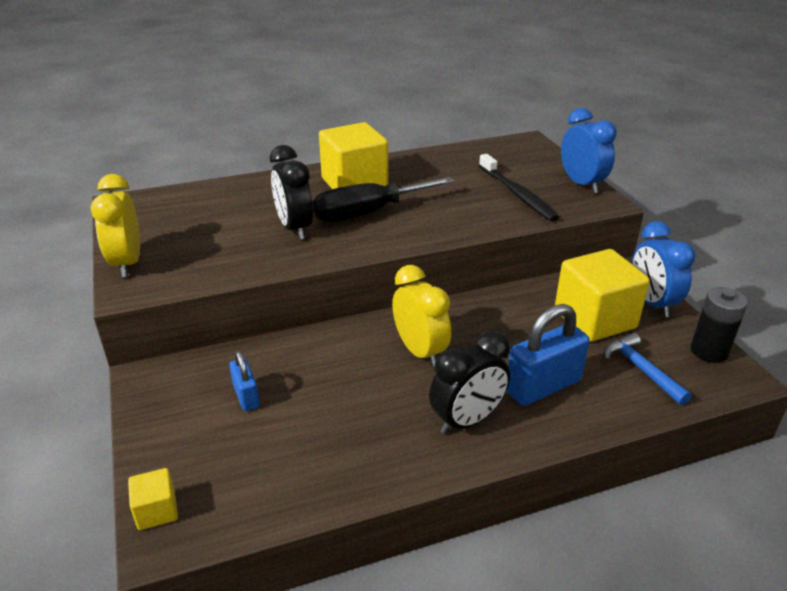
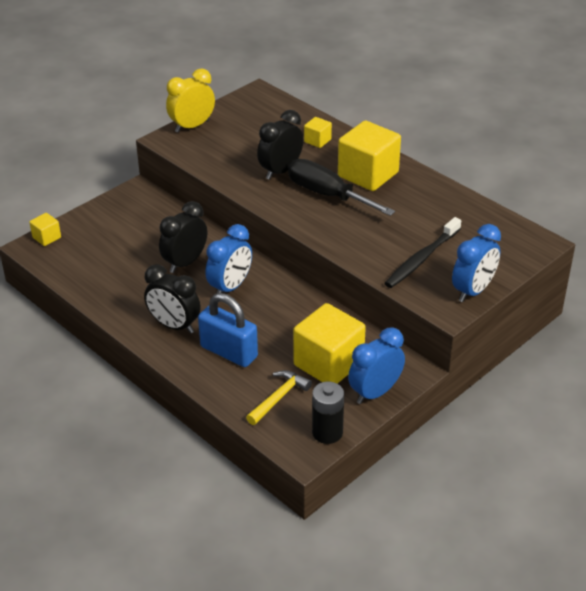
camera: 65 degrees right, 5 degrees up
blue padlock [229,351,260,411] -> none
yellow clock [392,265,451,367] -> blue clock [205,224,252,294]
blue hammer [604,333,692,405] -> yellow hammer [246,370,312,425]
none -> black clock [159,201,207,273]
none -> yellow cube [304,117,332,148]

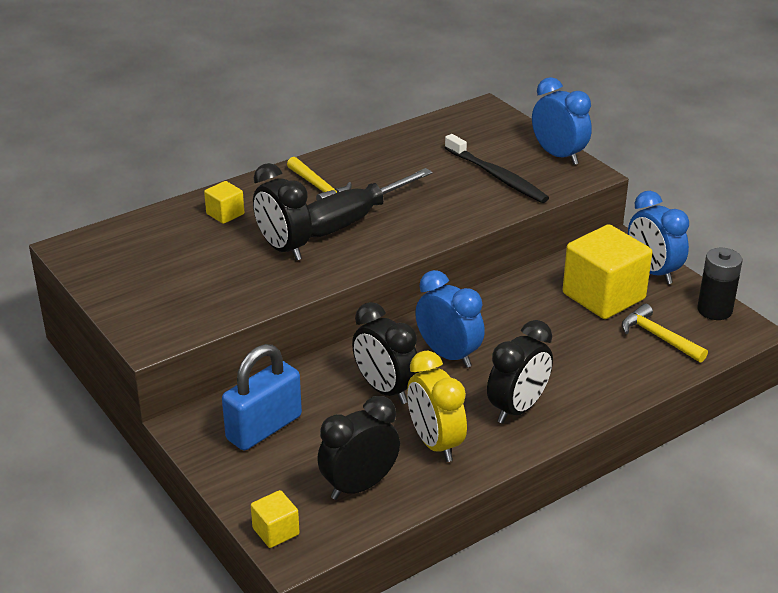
camera: 80 degrees left, 5 degrees down
yellow clock [166,68,215,133] -> yellow clock moved to [407,351,467,462]
blue padlock [198,293,258,367] -> blue padlock moved to [222,344,302,451]
yellow cube [338,121,401,191] -> yellow hammer [287,157,351,201]
none -> black clock [317,396,400,500]

